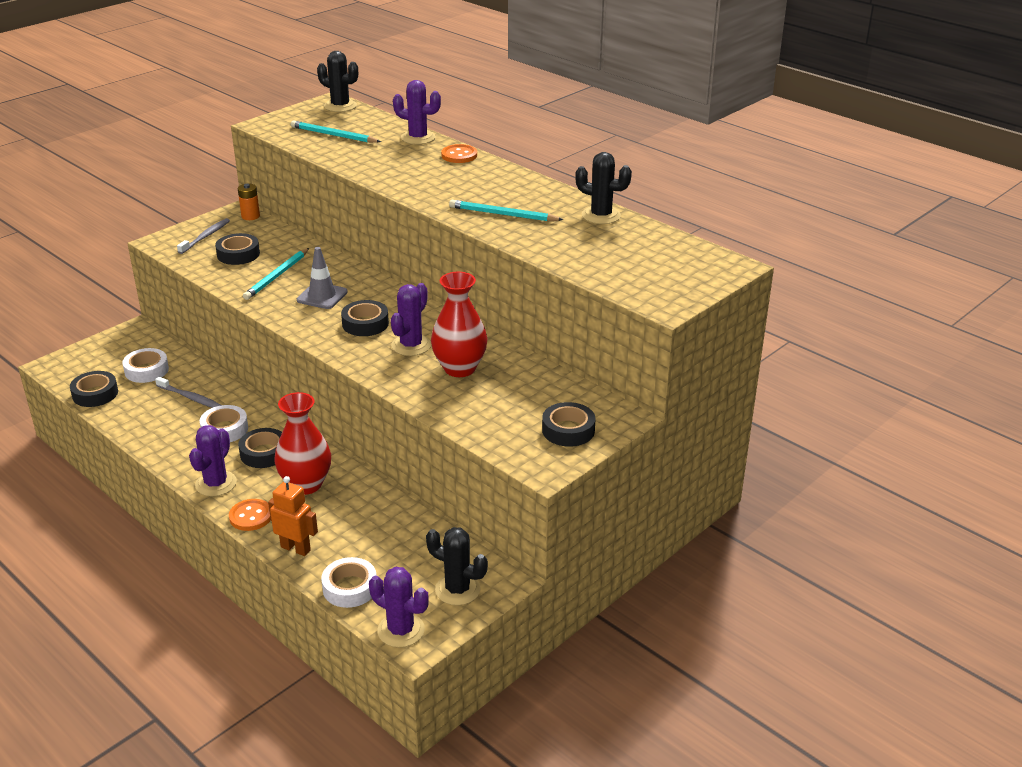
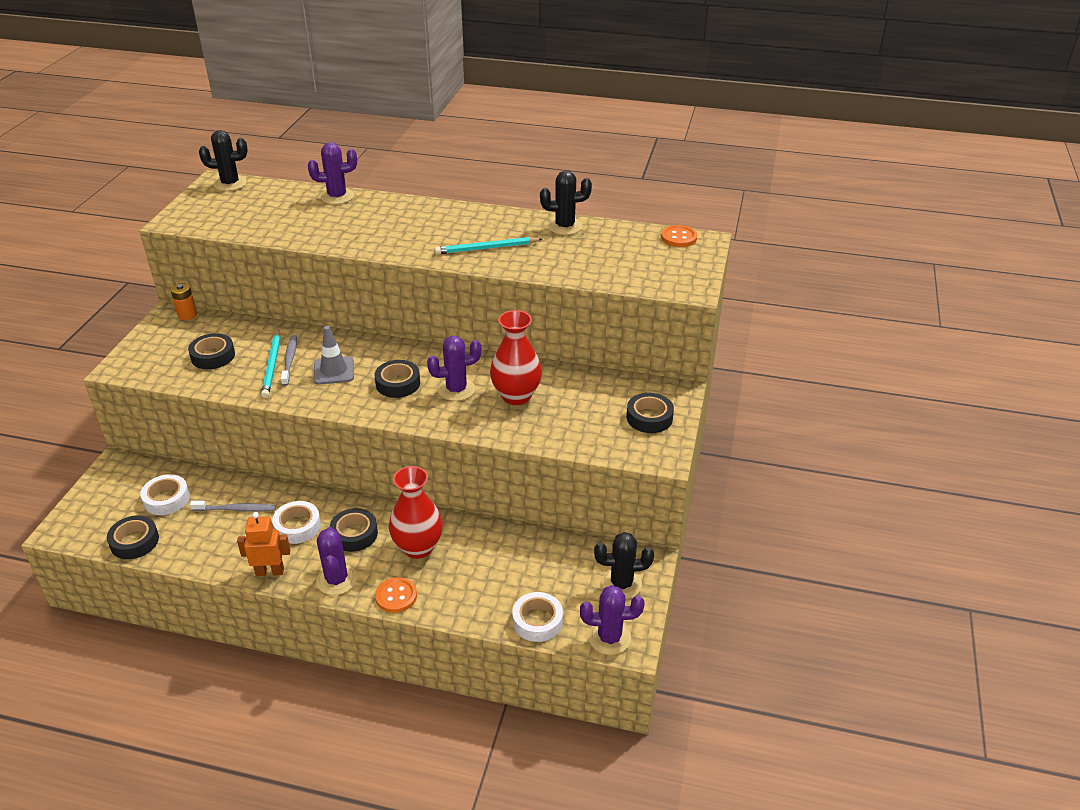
camera: 30 degrees left, 5 degrees up
grey toothbrush [177,218,230,254] -> grey toothbrush moved to [281,335,297,386]
orange robot [268,476,318,556] -> orange robot moved to [237,512,290,576]
turquoise pencil [291,120,381,143] -> none
purple cactus [391,283,431,356] -> purple cactus turned 75 degrees clockwise [427,336,482,401]
orange button [441,144,477,163] -> orange button moved to [661,225,697,247]

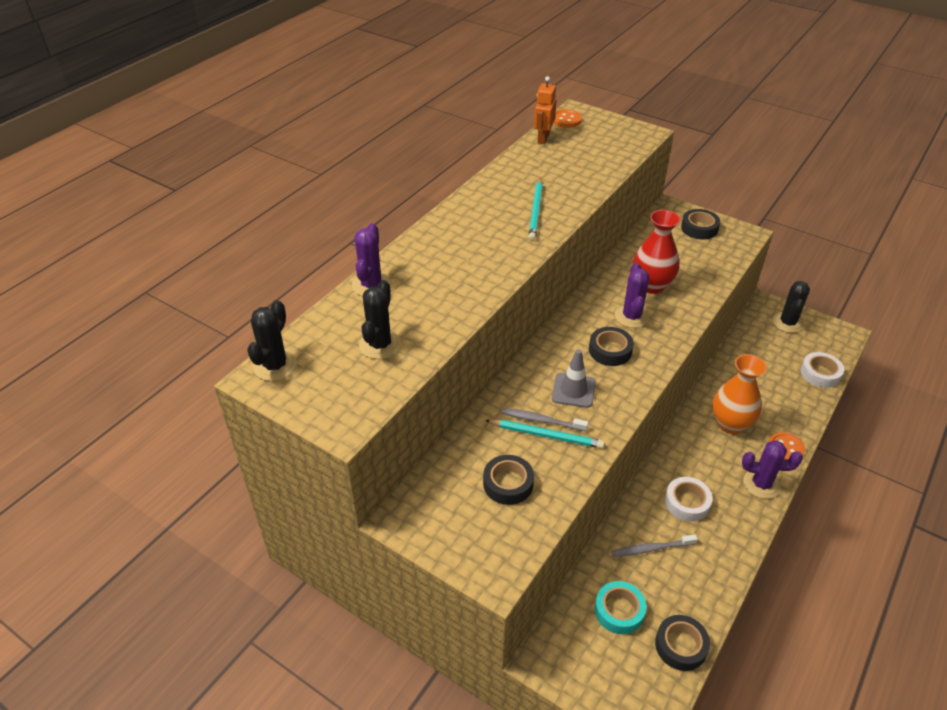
camera: 70 degrees left, 5 degrees up
white tape [140,474,190,515] -> turquoise tape [595,581,647,634]
orange battery [171,283,197,320] -> none
grey toothbrush [190,501,276,512] -> grey toothbrush turned 120 degrees counterclockwise [611,534,698,557]
orange robot [237,512,290,576] -> orange robot moved to [534,76,557,144]
black tape [330,508,378,552] -> none
red vase [389,466,443,559] -> orange vase [712,354,767,434]
black cactus [540,170,592,235] -> black cactus moved to [359,280,401,359]
purple cactus [580,585,644,655] -> none

